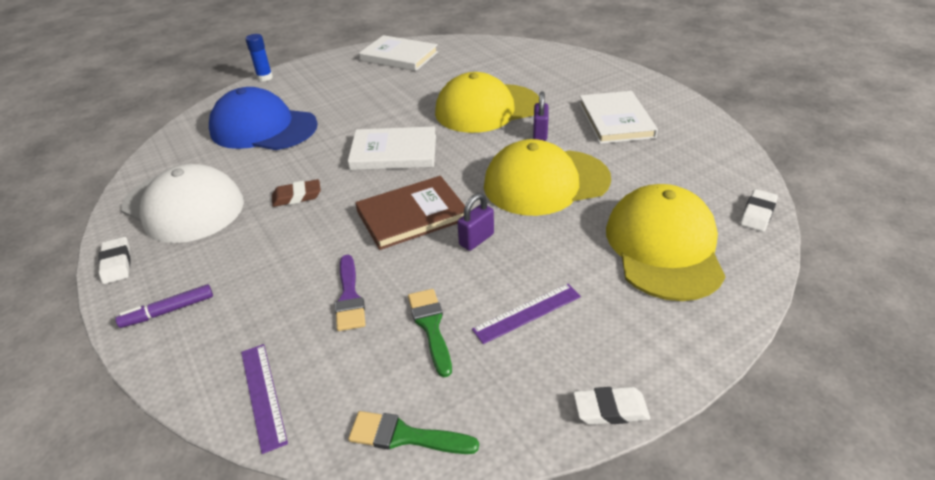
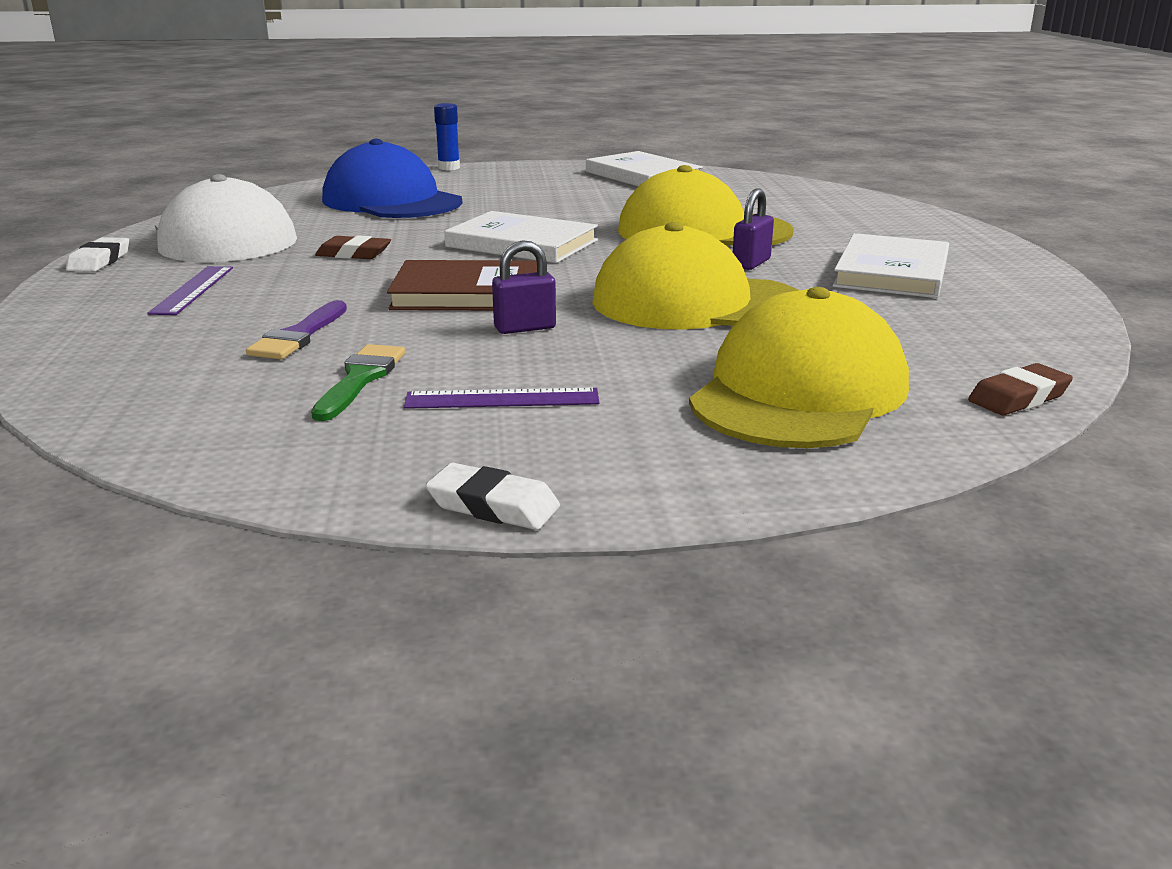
camera: 25 degrees right, 15 degrees down
purple marker [115,284,213,328] -> none
purple ruler [241,344,288,454] -> purple ruler moved to [147,266,233,315]
green brush [348,411,479,454] -> none
white eraser [740,189,778,232] -> brown eraser [968,363,1073,415]

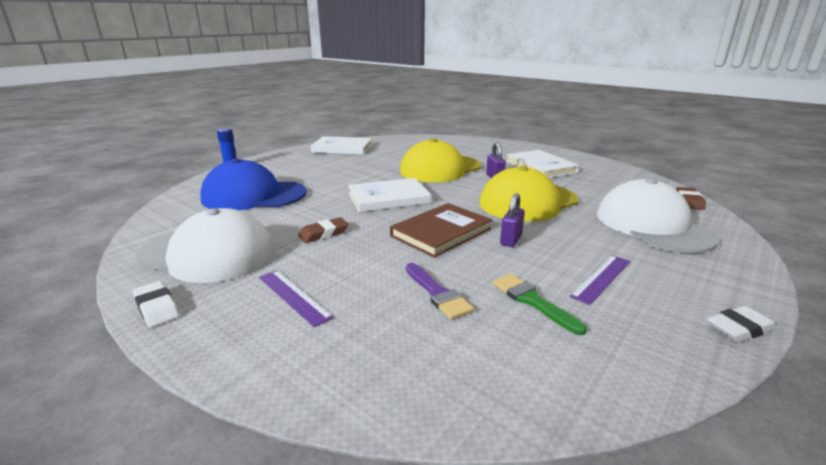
camera: 45 degrees left, 0 degrees up
yellow cap [689,287,909,448] -> white cap [597,178,719,253]

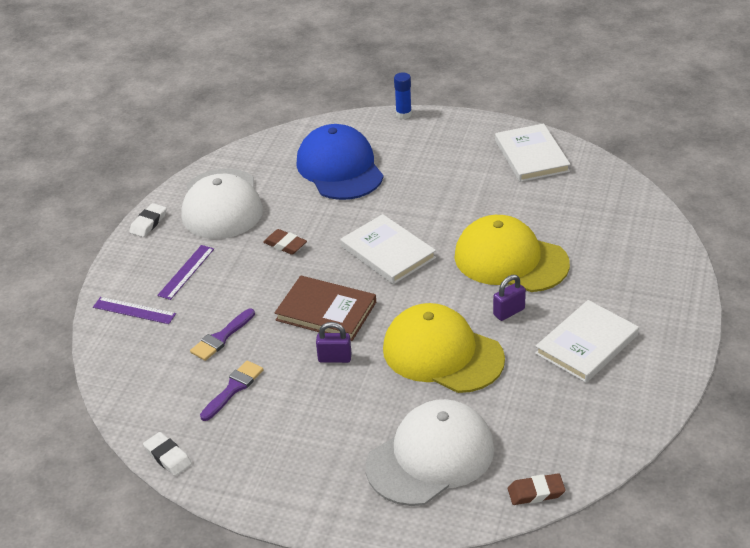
camera: 70 degrees right, 15 degrees up
green brush [493,274,587,335] -> purple brush [200,360,264,421]
purple ruler [570,255,630,305] -> purple ruler moved to [93,297,176,324]
white eraser [707,306,776,342] -> white eraser moved to [143,432,192,476]

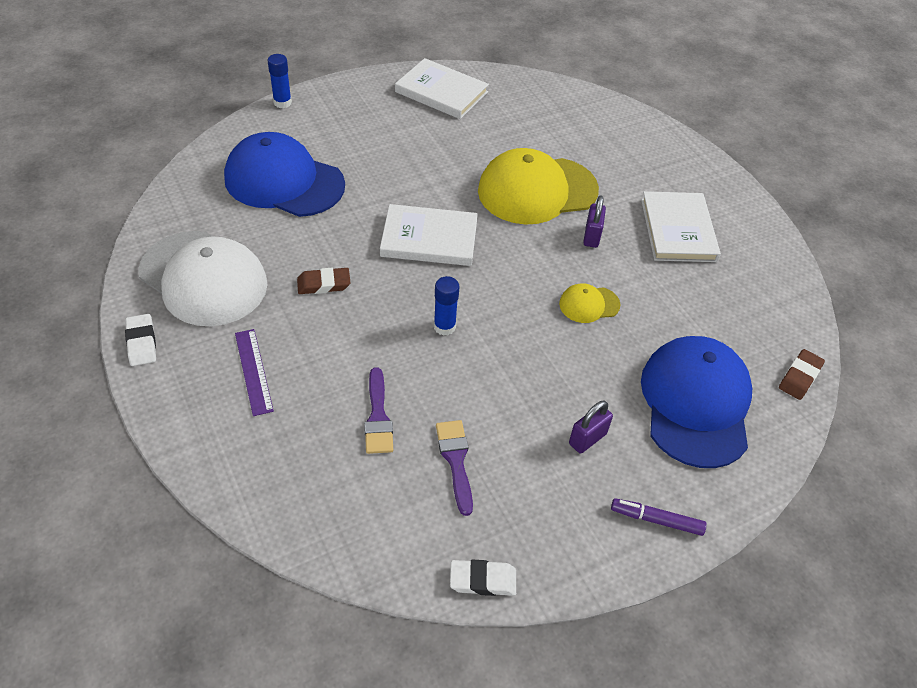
camera: 50 degrees left, 10 degrees up
purple ruler [93,297,176,324] -> none
brown book [275,276,376,341] -> blue glue stick [434,276,460,336]
purple padlock [316,322,352,363] -> purple padlock moved to [569,401,613,454]
white cap [366,399,494,506] -> blue cap [641,336,752,468]
yellow cap [383,303,505,393] -> yellow cap [559,283,621,323], size x0.45
none -> purple marker [611,498,707,536]

